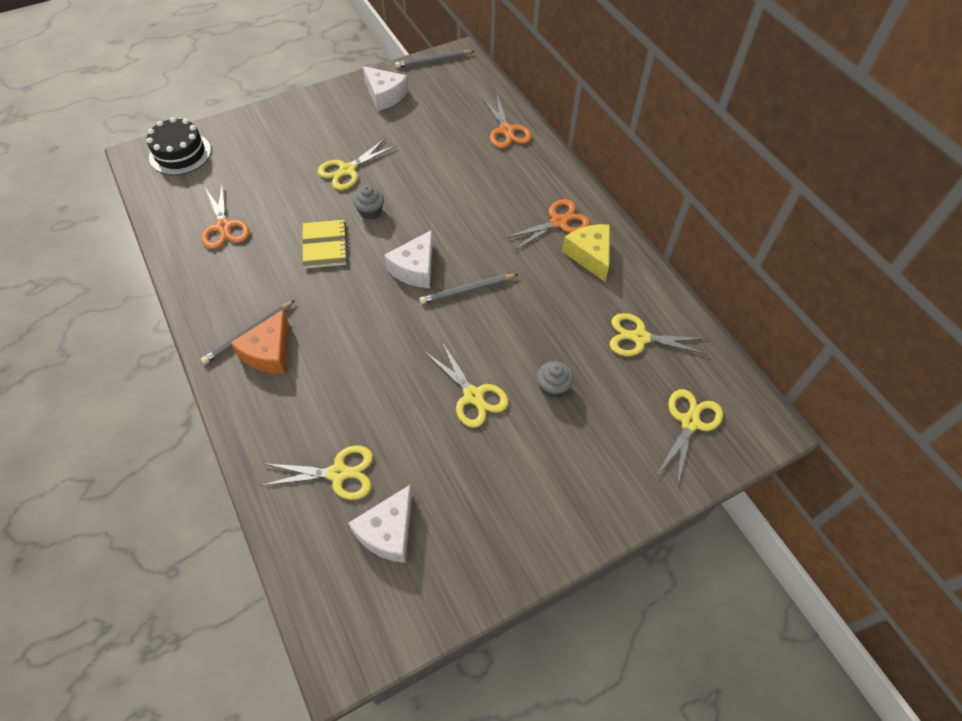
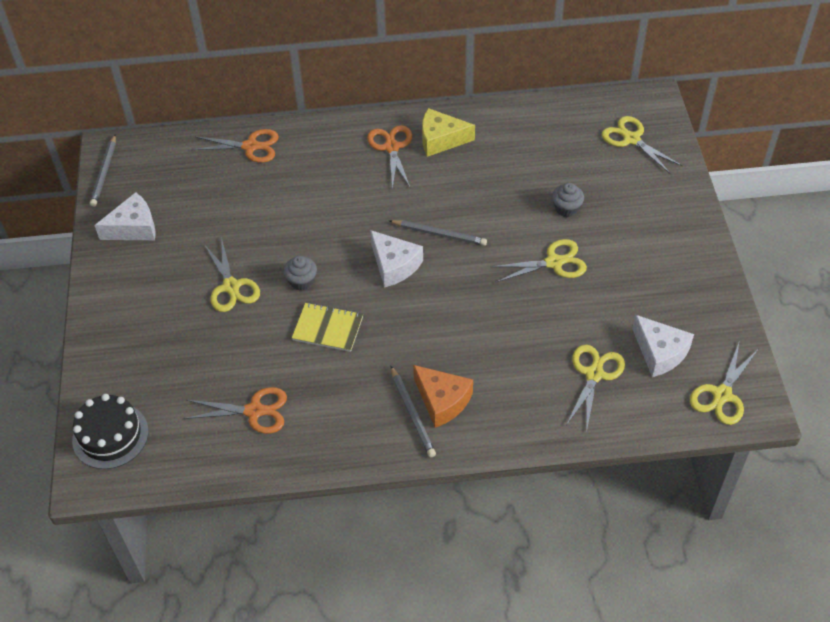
camera: 65 degrees left, 5 degrees down
grey pencil [419,274,519,304] -> grey pencil turned 75 degrees counterclockwise [389,220,487,246]
yellow scissors [610,313,708,356] -> yellow scissors moved to [690,343,758,425]

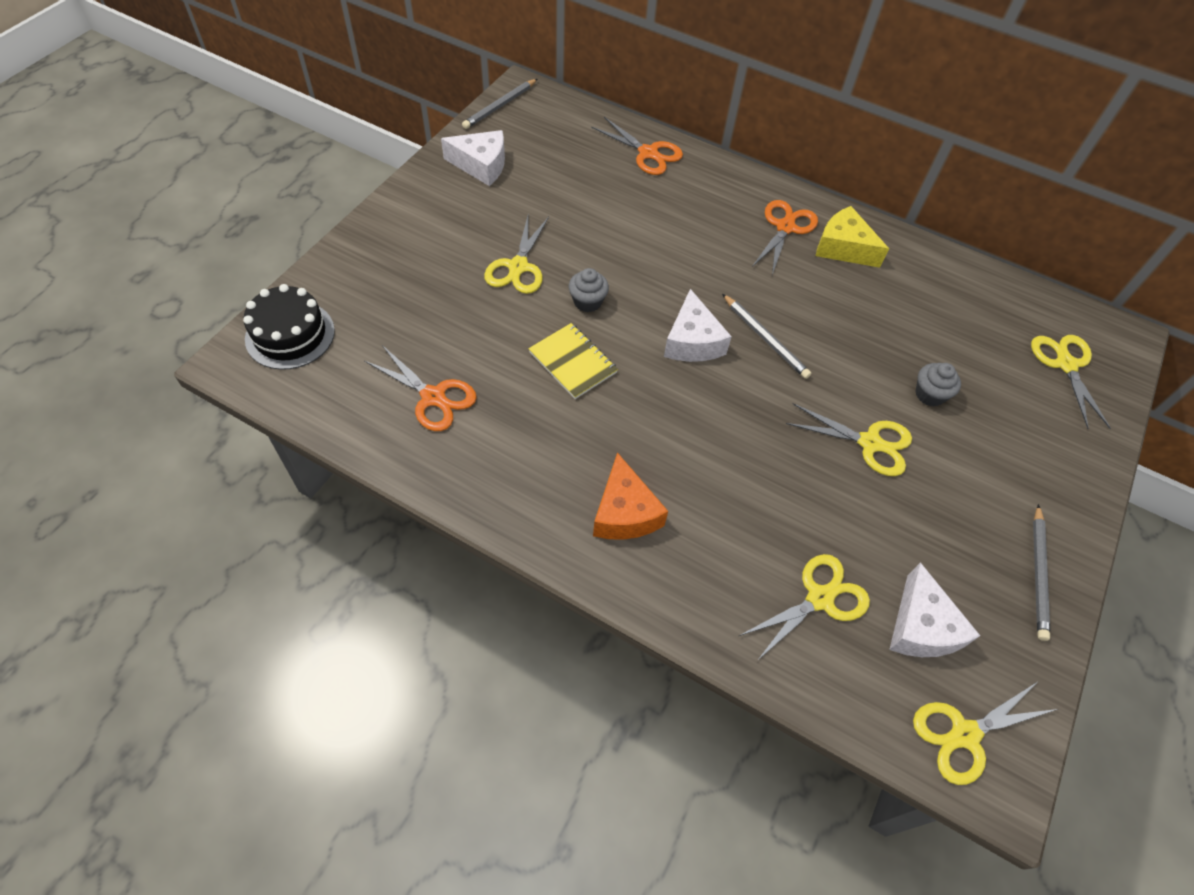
camera: 30 degrees right, 5 degrees up
grey pencil [391,366,436,457] -> grey pencil moved to [1033,504,1050,641]

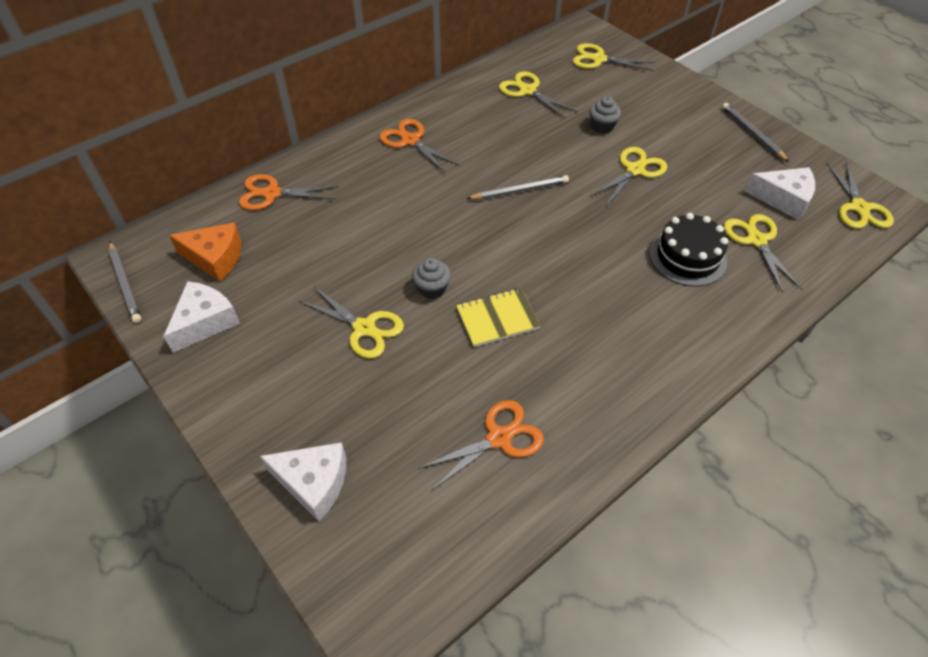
camera: 65 degrees left, 5 degrees down
black cake [243,284,335,370] -> black cake moved to [649,213,728,287]
orange scissors [591,117,683,175] -> orange scissors turned 150 degrees counterclockwise [239,174,339,210]
orange cheese [593,452,668,540] -> orange cheese moved to [169,222,241,281]
white cheese [664,289,732,362] -> white cheese moved to [260,442,346,522]
yellow cheese [816,206,889,268] -> none
grey pencil [1033,504,1050,641] -> grey pencil turned 150 degrees counterclockwise [722,103,789,162]
none -> yellow scissors [499,71,577,119]

